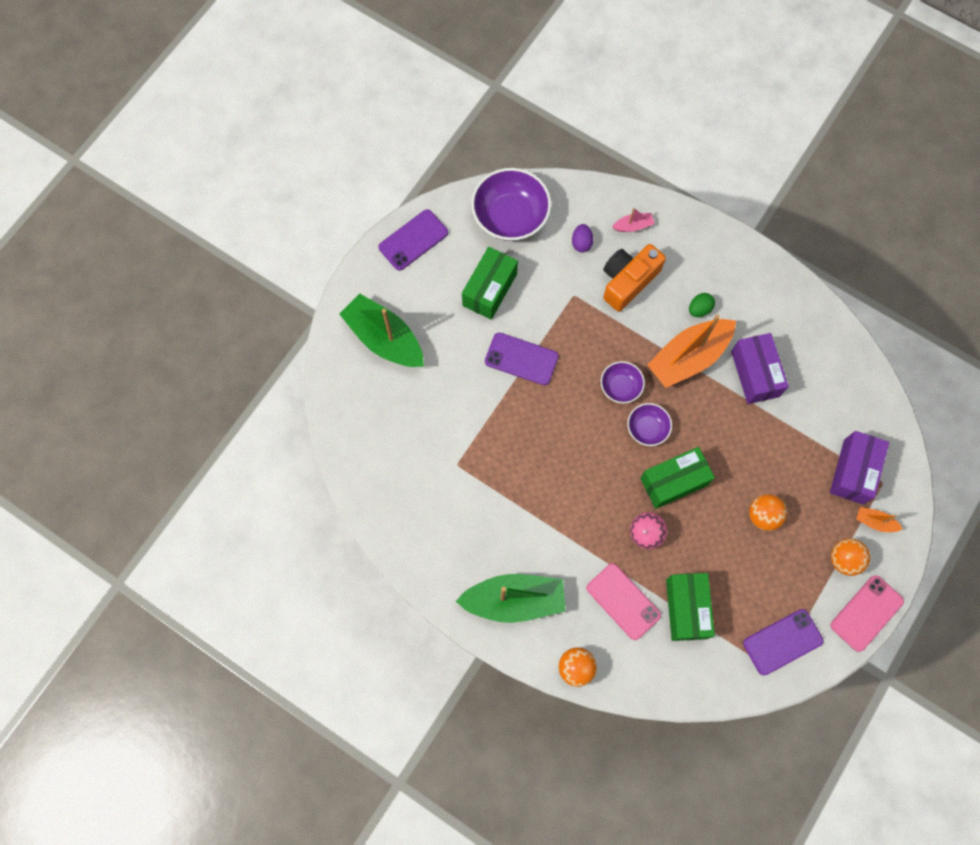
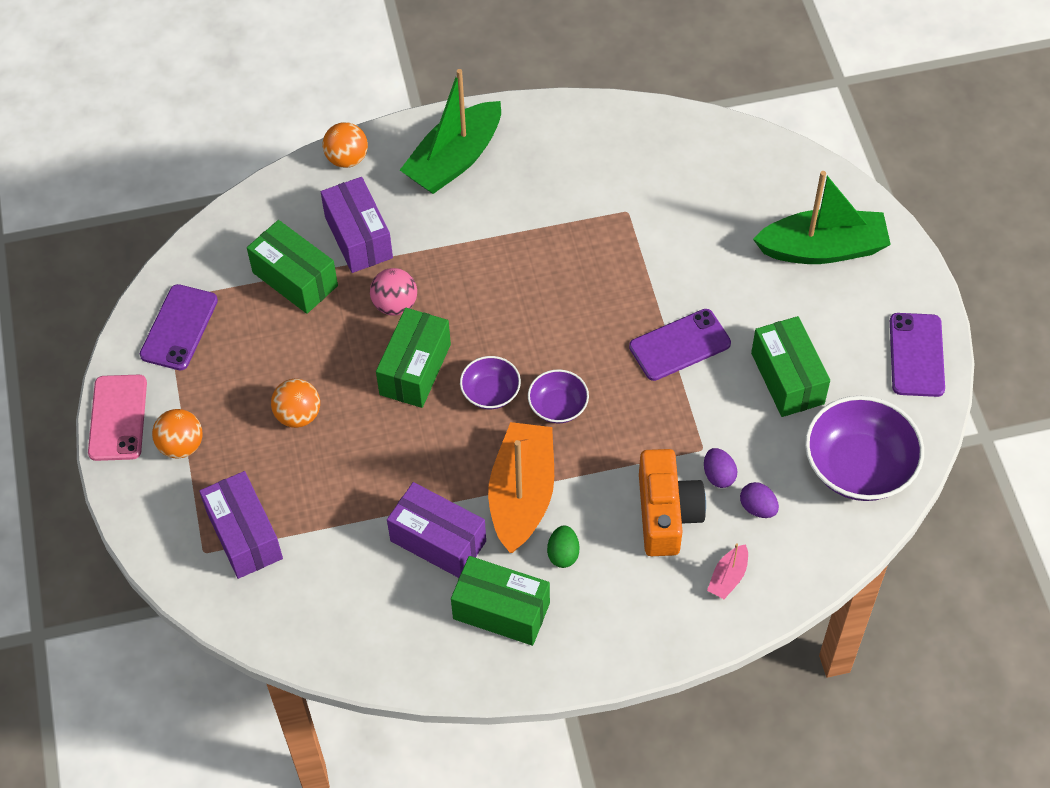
camera: 135 degrees right, 15 degrees down
pink phone [586,563,661,640] -> purple box [321,177,393,273]
orange boat [856,507,902,532] -> none
none -> green box [451,556,550,646]
none -> purple egg [704,448,737,488]

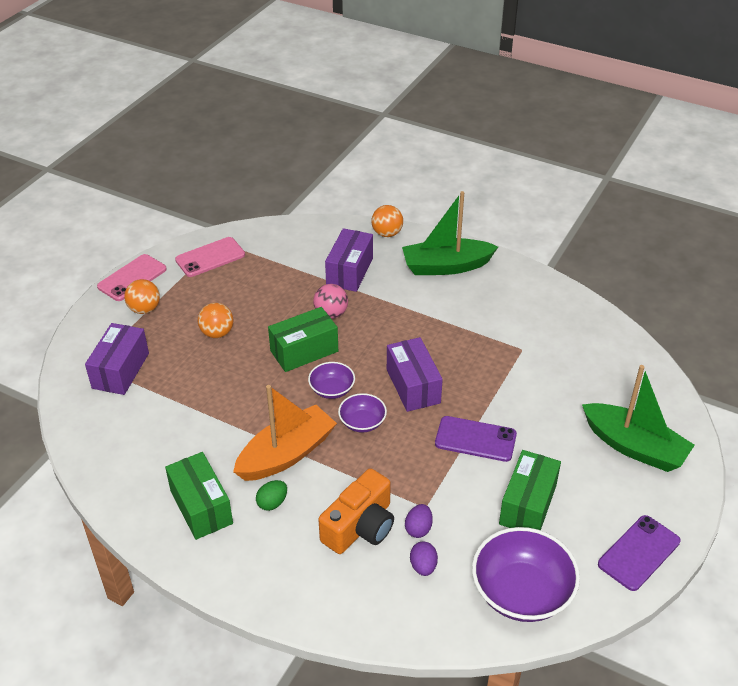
camera: 40 degrees right, 15 degrees down
purple phone [140,284,218,370] -> pink phone [175,237,245,277]
green box [247,220,338,314] -> none
purple box [387,482,486,578] -> purple box moved to [387,337,443,412]
pink boat [707,544,748,599] -> none

